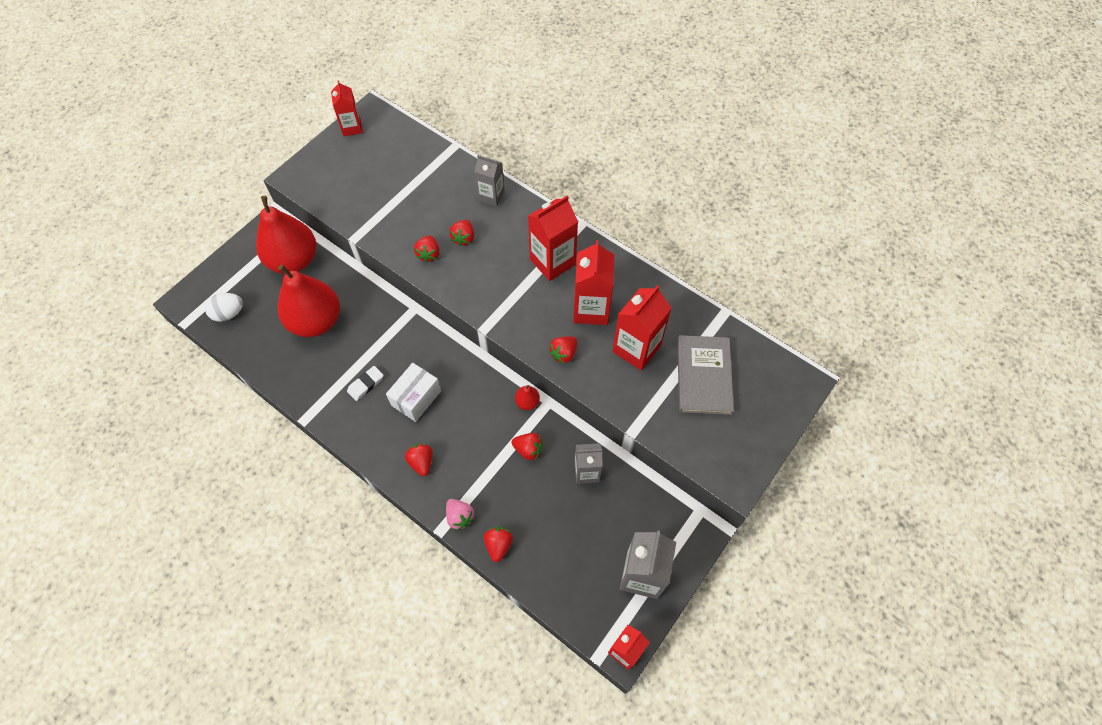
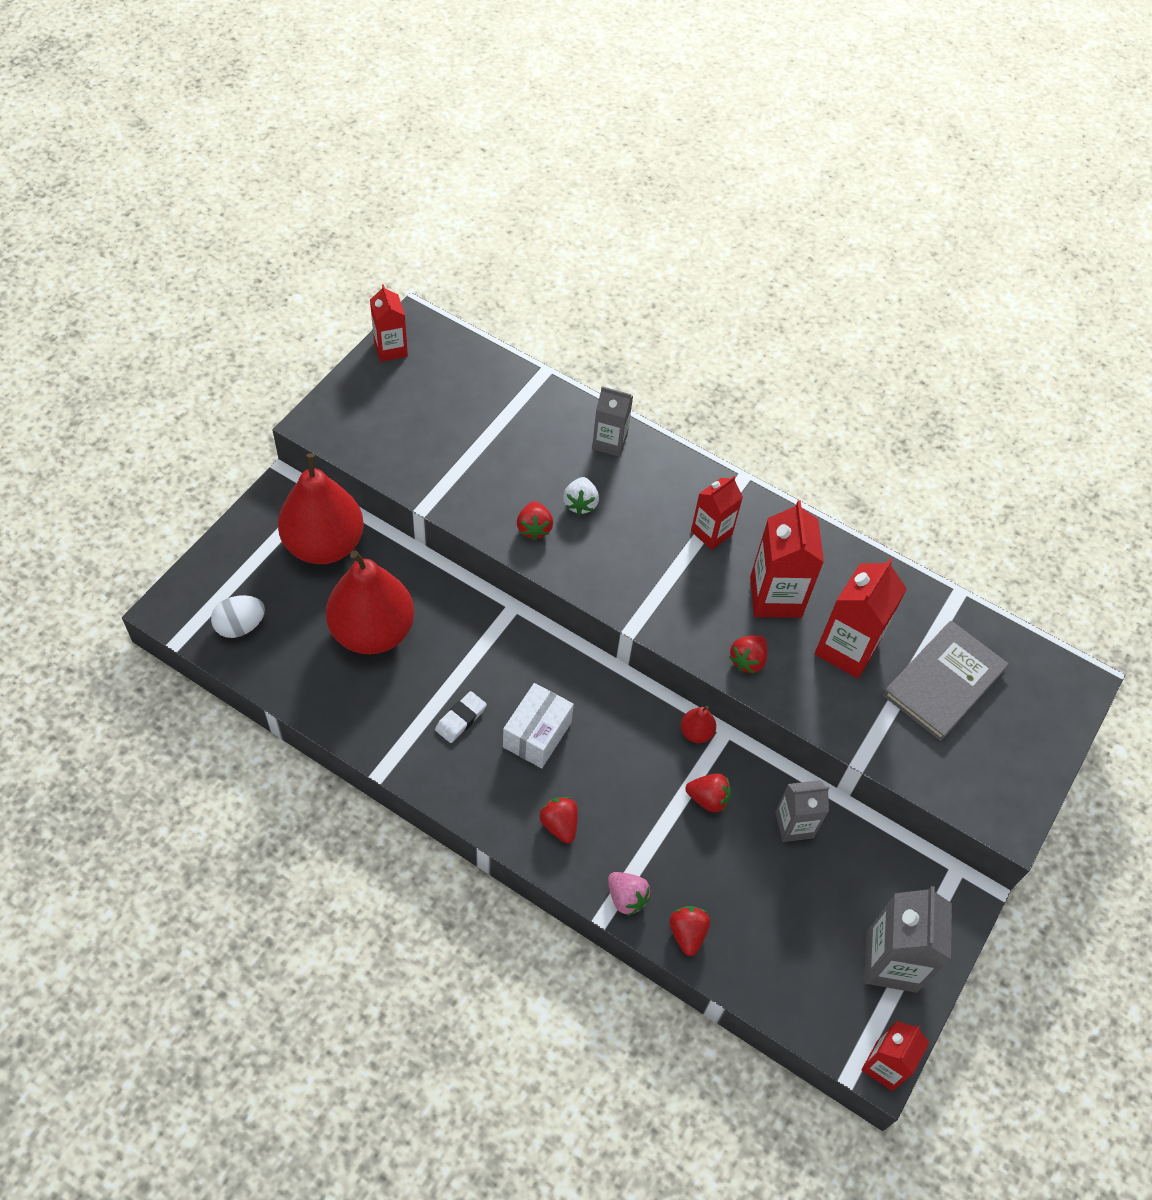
camera: 10 degrees left, 5 degrees down
red strawberry [449,220,474,246] -> white strawberry [563,477,599,515]
red carton [528,196,578,281] -> red carton [691,476,743,550], size x0.64
grey book [677,335,734,415] -> grey book turned 45 degrees clockwise [883,621,1009,741]

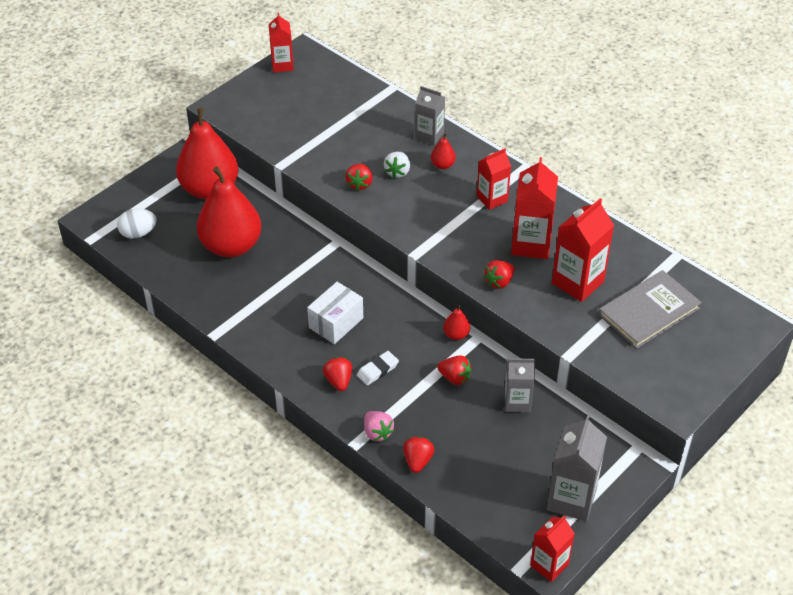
camera: 15 degrees right, 10 degrees down
white eraser [435,691,487,743] -> white eraser moved to [357,351,399,386]
none -> red pear [431,133,456,169]

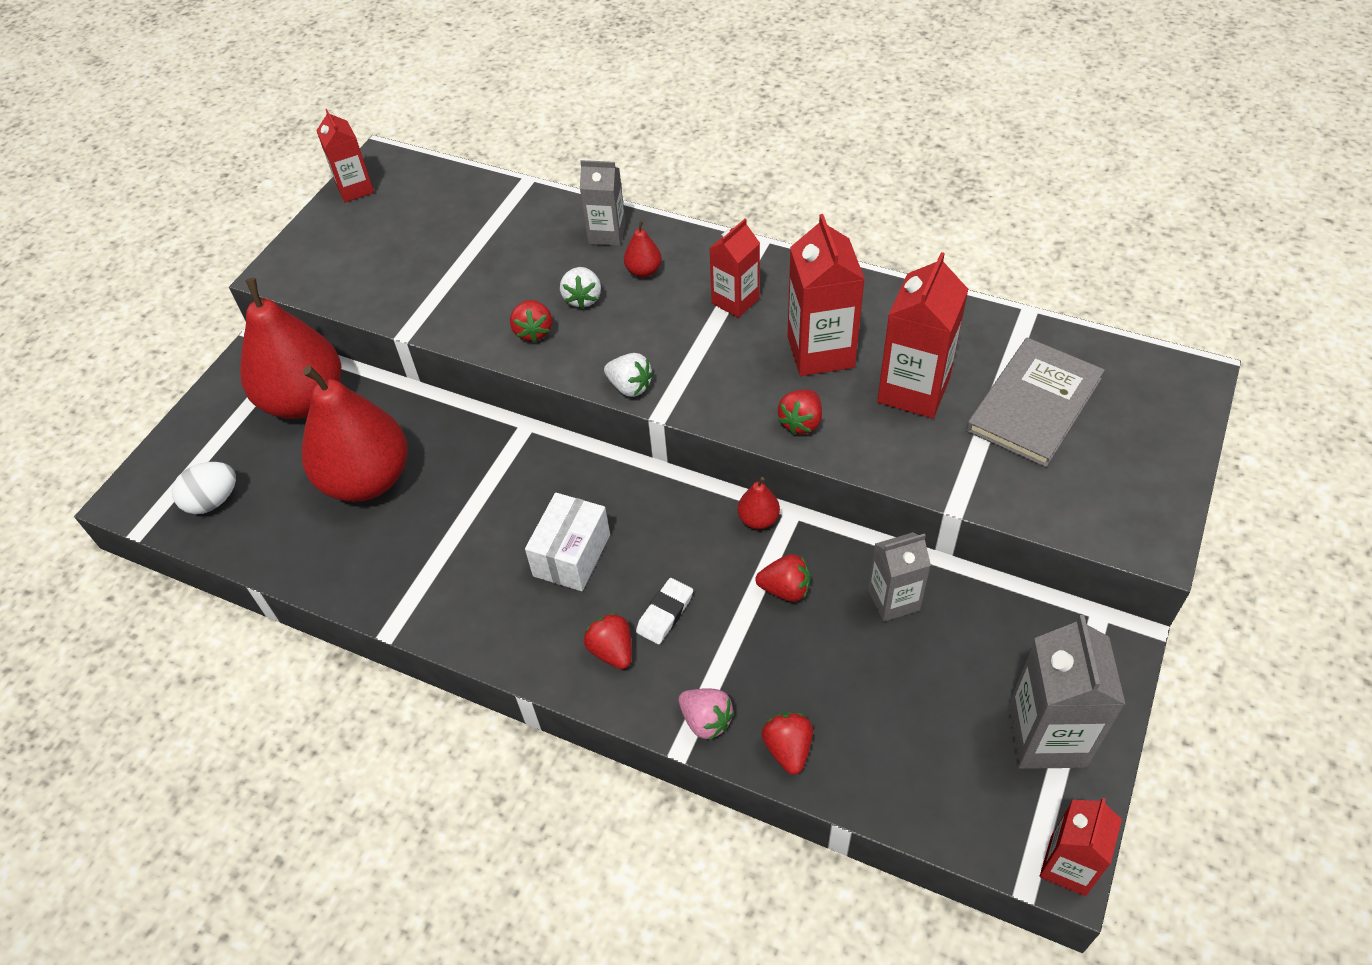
camera: 15 degrees left, 5 degrees up
none -> white strawberry [604,353,653,397]

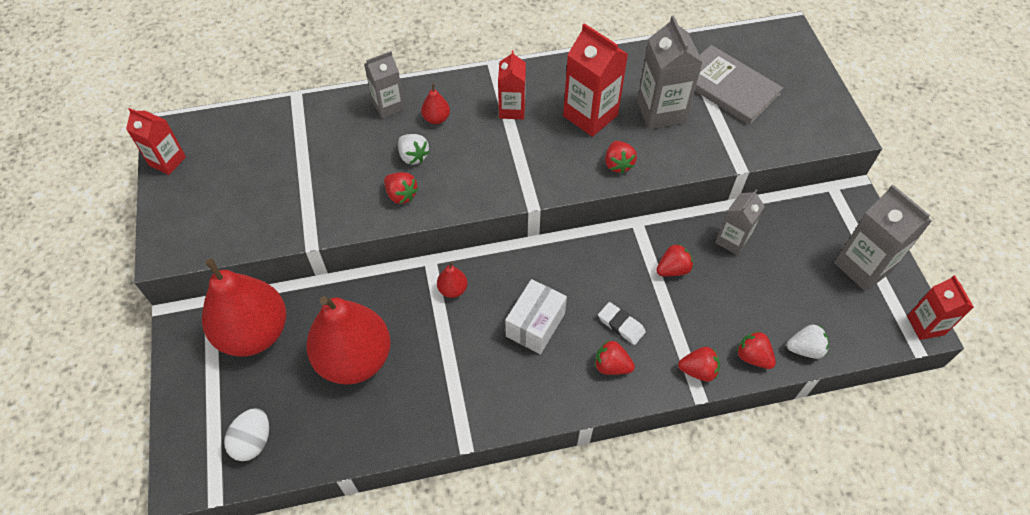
camera: 40 degrees left, 5 degrees up
white box [525,493,610,591] -> white box turned 45 degrees clockwise [505,279,567,354]
white strawberry [604,353,653,397] -> white strawberry moved to [787,325,829,359]
white eraser [636,578,693,644] -> white eraser turned 45 degrees counterclockwise [598,302,646,345]
pink strawberry [679,688,734,740] -> red strawberry [678,347,720,382]
red pear [738,477,780,529] -> red pear moved to [437,262,468,298]
red carton [877,252,968,419] -> grey carton [637,15,703,130]
grey book [966,338,1105,467] -> grey book turned 45 degrees counterclockwise [695,45,783,125]

